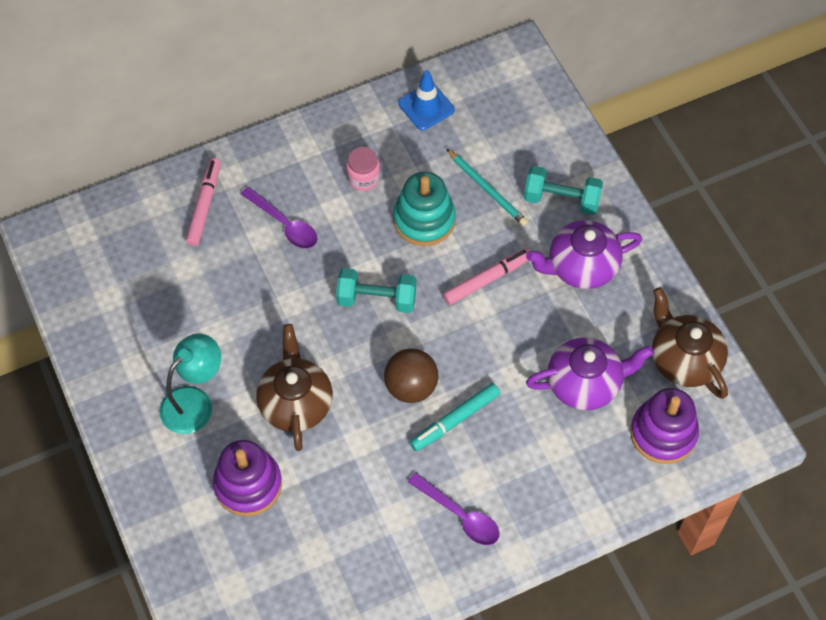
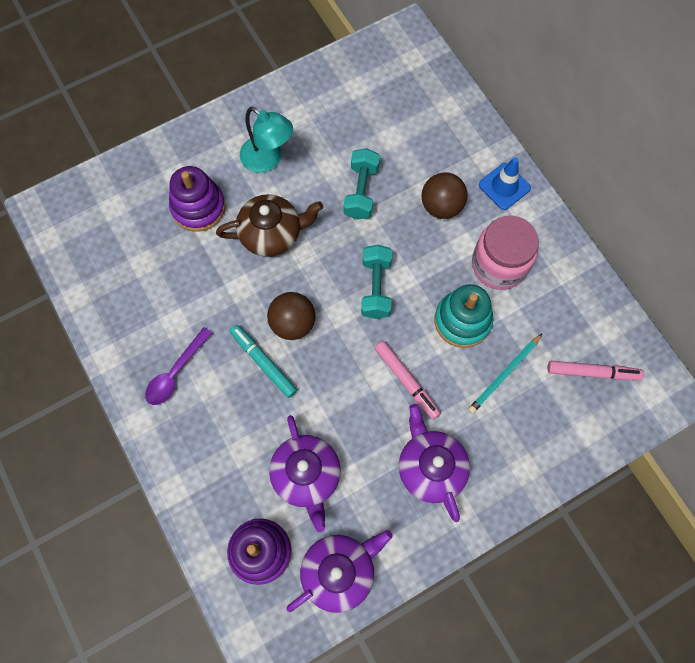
camera: 85 degrees right, 10 degrees up
pink marker [186,158,221,246] -> pink marker moved to [548,361,644,380]
purple spoon [241,187,318,249] -> brown ball [421,172,468,219]
pink jar [346,147,380,191] -> pink jar [472,215,539,290], size x1.90
blue traffic cone [398,70,455,130] -> blue traffic cone moved to [479,157,531,210]
turquoise dumbbell [524,166,603,215] -> turquoise dumbbell moved to [344,148,380,220]
brown teapot [652,287,728,399] -> purple teapot [287,530,393,613]

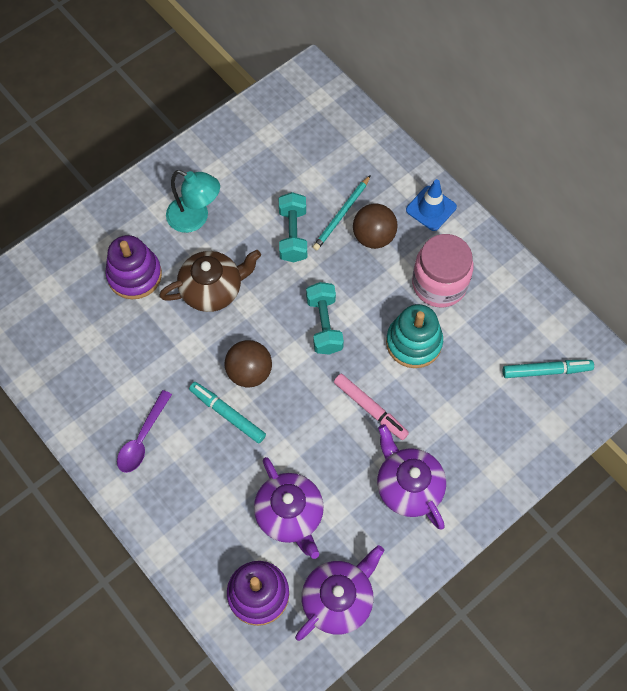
camera: 10 degrees left, 5 degrees down
turquoise pencil [468,333,543,414] -> turquoise pencil moved to [313,175,371,251]
pink marker [548,361,644,380] -> turquoise marker [503,360,594,378]

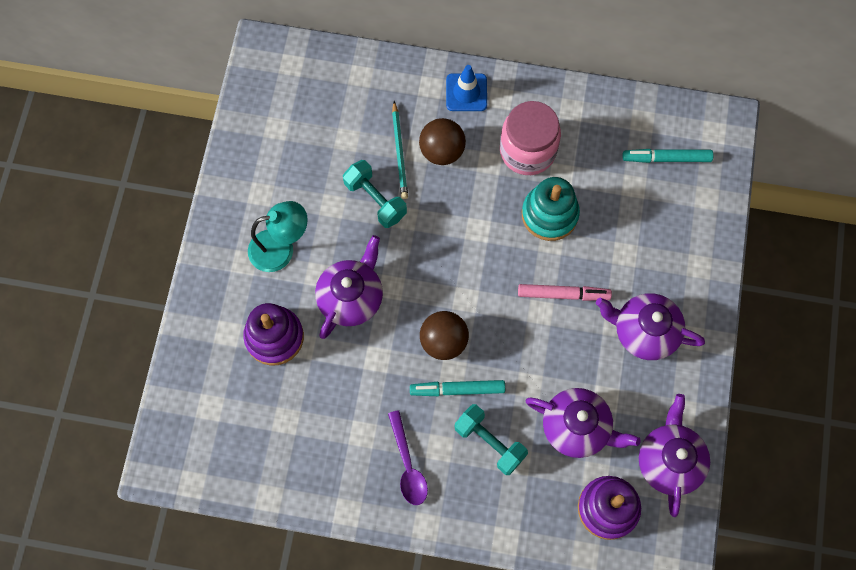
camera: 40 degrees left, 5 degrees up
brown teapot [159,250,261,312] -> purple teapot [315,235,383,339]
turquoise dumbbell [306,282,344,355] -> turquoise dumbbell moved to [454,404,528,475]
turquoise marker [503,360,594,378] -> turquoise marker turned 135 degrees counterclockwise [622,149,713,163]

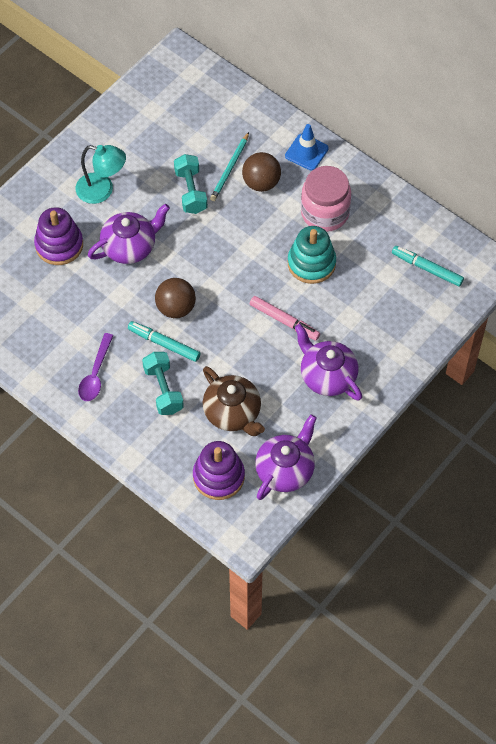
camera: 30 degrees right, 10 degrees down
purple teapot [526,388,641,458] -> brown teapot [203,366,265,436]

